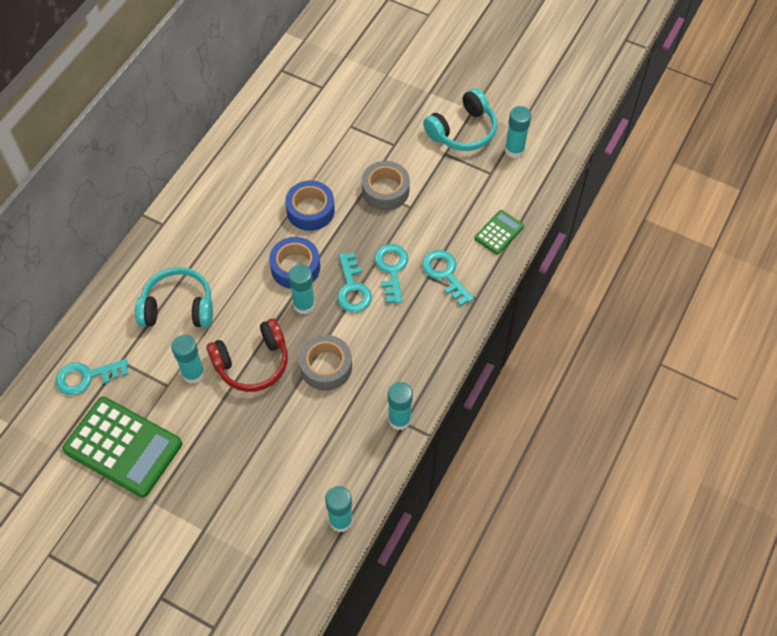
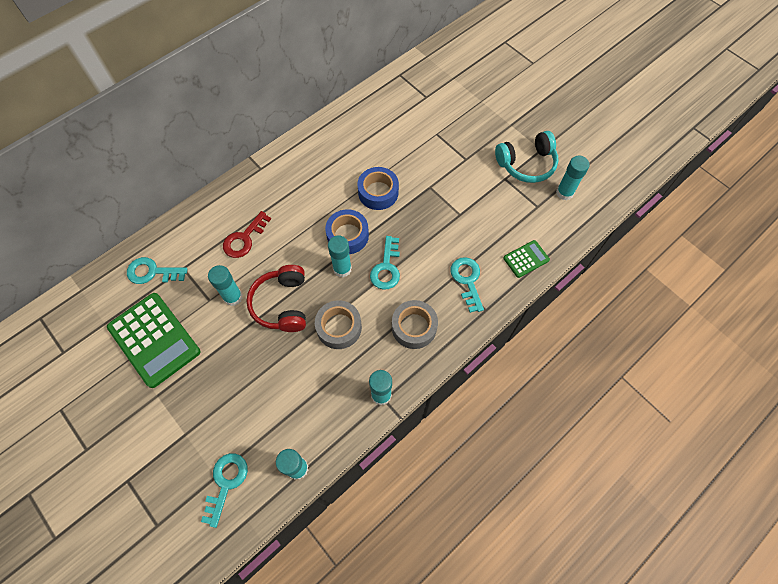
camera: 20 degrees right, 5 degrees up
turquoise headphones [135,267,213,328] -> red key [223,211,271,258]
red headphones [206,318,288,392] -> red headphones turned 90 degrees clockwise [246,265,306,332]
grey tape [362,161,410,211] -> grey tape moved to [392,300,438,349]
turquoise key [374,244,408,304] -> turquoise key moved to [201,453,248,528]

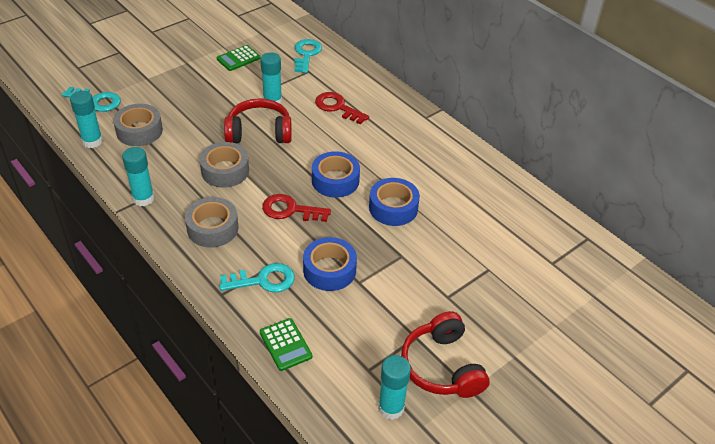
camera: 90 degrees right, 20 degrees down
green calculator [107,293,200,388] -> green calculator [217,45,261,71], size x0.49
turquoise glue stick [328,235,352,277] -> none
turquoise key [370,236,400,290] -> red key [262,194,331,222]
turquoise headphones [495,131,558,183] -> red headphones [401,311,490,398]
none -> grey tape [113,104,163,146]
none -> blue tape [303,237,357,291]

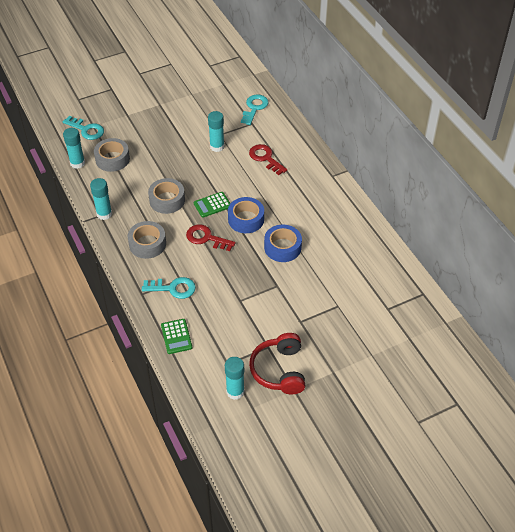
camera: 15 degrees right, 5 degrees up
green calculator [217,45,261,71] -> green calculator moved to [194,192,231,218]
red headphones [224,98,292,143] -> none
blue tape [303,237,357,291] -> none

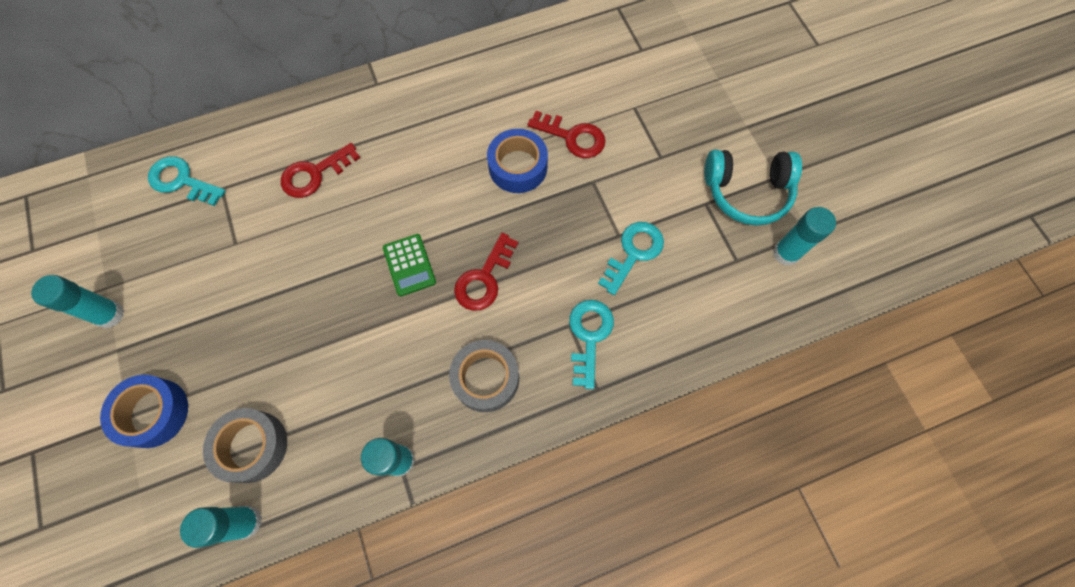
camera: 85 degrees left, 20 degrees up
turquoise key [63,116,104,140] -> turquoise key moved to [598,222,664,295]
grey tape [148,178,185,214] -> none
green calculator [161,319,192,354] -> none
turquoise glue stick [208,111,224,152] -> turquoise glue stick moved to [31,275,124,328]
blue tape [228,197,264,233] -> blue tape moved to [100,375,188,448]
red headphones [249,333,305,395] -> turquoise headphones [704,150,802,226]
none -> red key [528,111,606,158]

